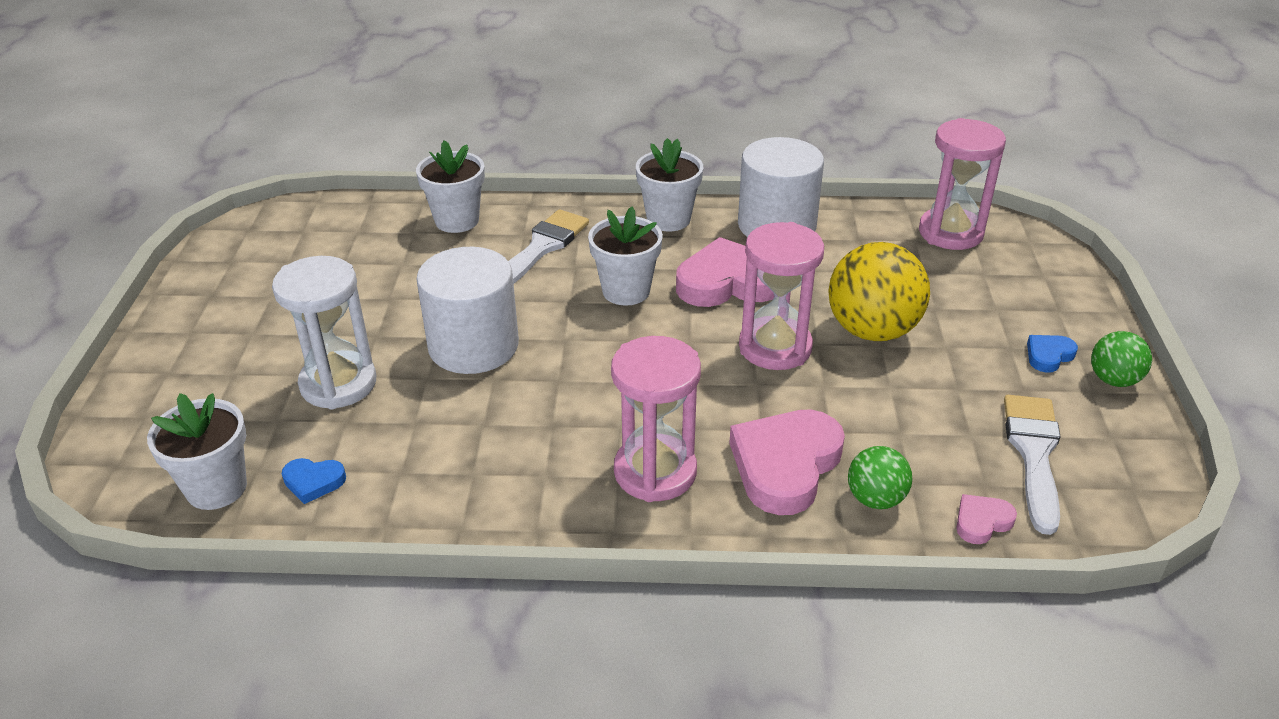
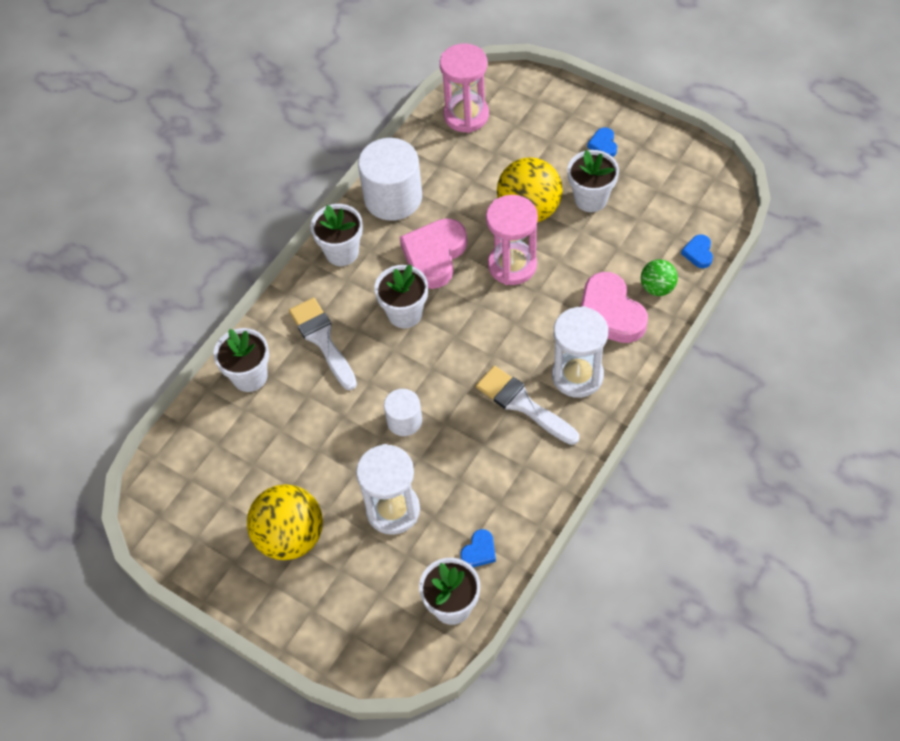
camera: 55 degrees left, 20 degrees up
white cylinder [416,247,519,374] -> white cylinder [384,389,422,436], size x0.55
pink hourglass [611,336,701,502] -> white hourglass [552,306,608,398]
pink heart [957,494,1017,544] -> blue heart [681,234,713,268]
white brush [1004,395,1061,535] -> white brush moved to [476,366,579,445]
green ball [1091,331,1152,387] -> none
none -> yellow ball [247,484,323,560]
none -> white flower pot [567,150,619,212]

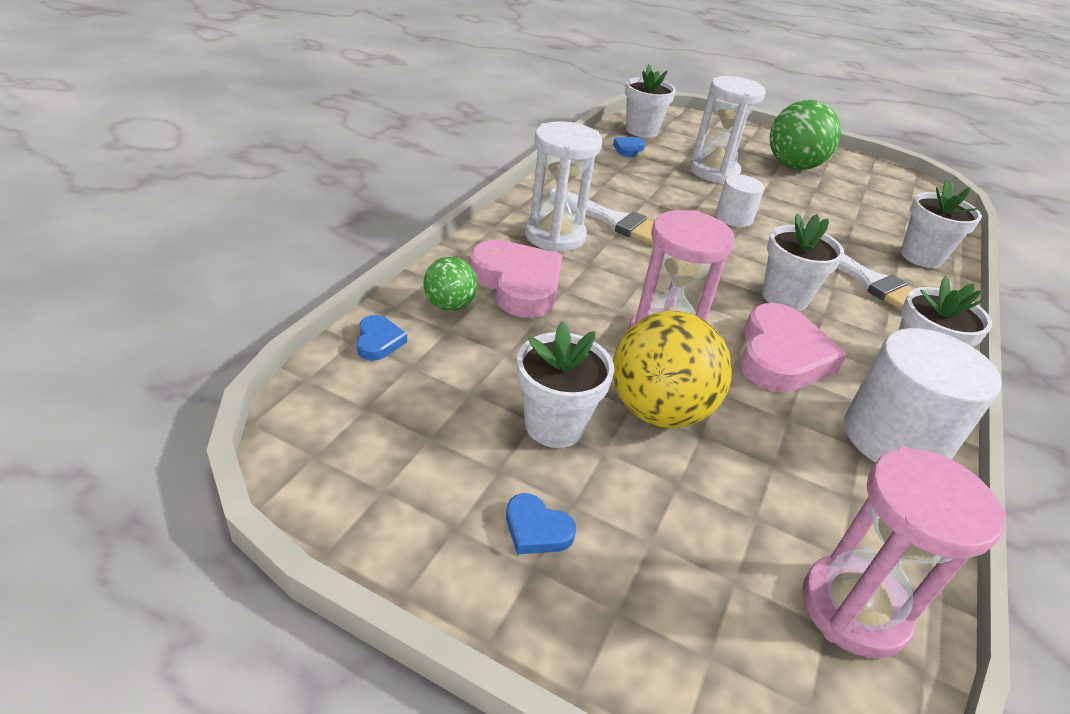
camera: 165 degrees right, 20 degrees down
yellow ball [247,484,323,560] -> green ball [769,100,841,170]
blue heart [587,127,617,157] -> blue heart turned 135 degrees clockwise [506,493,576,554]

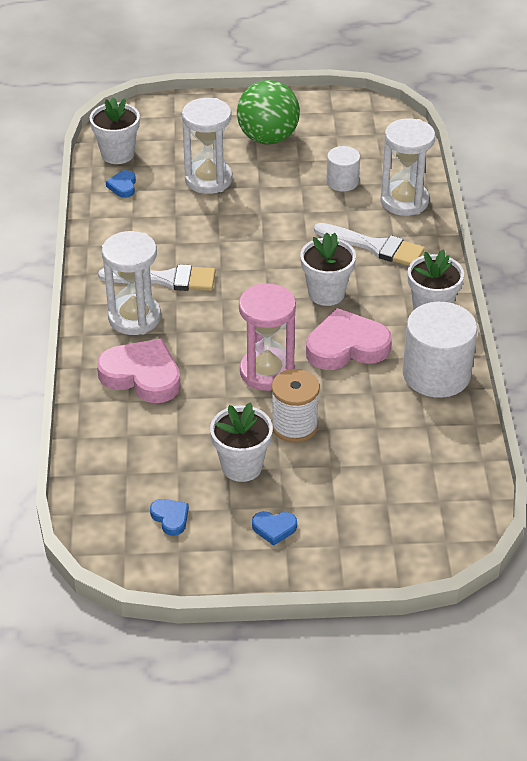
camera: 25 degrees left, 5 degrees up
blue heart [357,315,407,361] -> blue heart moved to [150,499,189,536]
green ball [423,257,478,311] -> none
yellow ball [613,311,732,428] -> white spool [271,369,320,443]
white cylinder [716,175,765,227] -> white cylinder moved to [326,146,360,192]
pink heart [740,303,847,392] -> pink heart turned 90 degrees counterclockwise [306,308,392,370]
pink hourglass [802,447,1006,658] -> none
white flower pot [901,181,982,268] -> white hourglass [380,118,435,216]

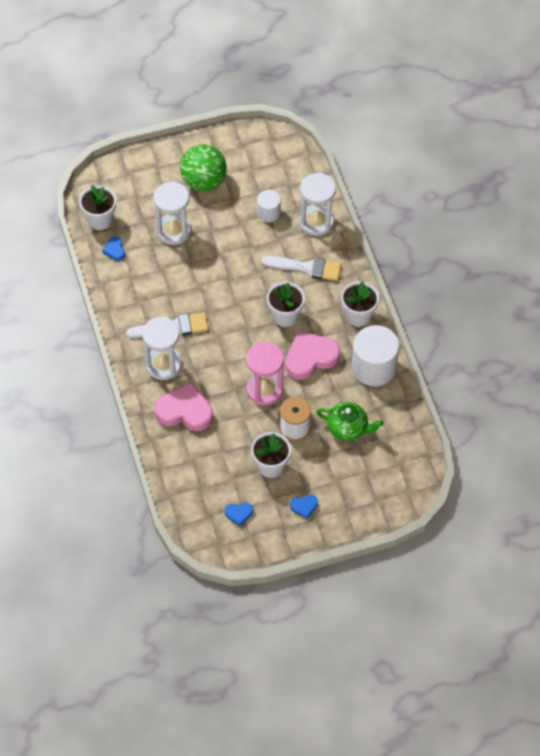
camera: 15 degrees left, 15 degrees up
blue heart [150,499,189,536] -> blue heart turned 135 degrees clockwise [225,503,253,526]
none -> green teapot [316,402,383,441]

